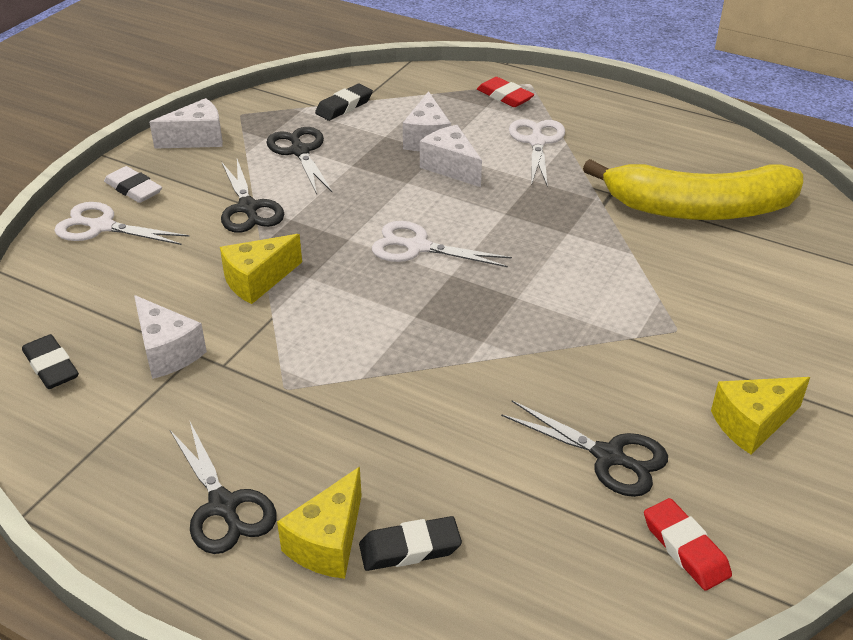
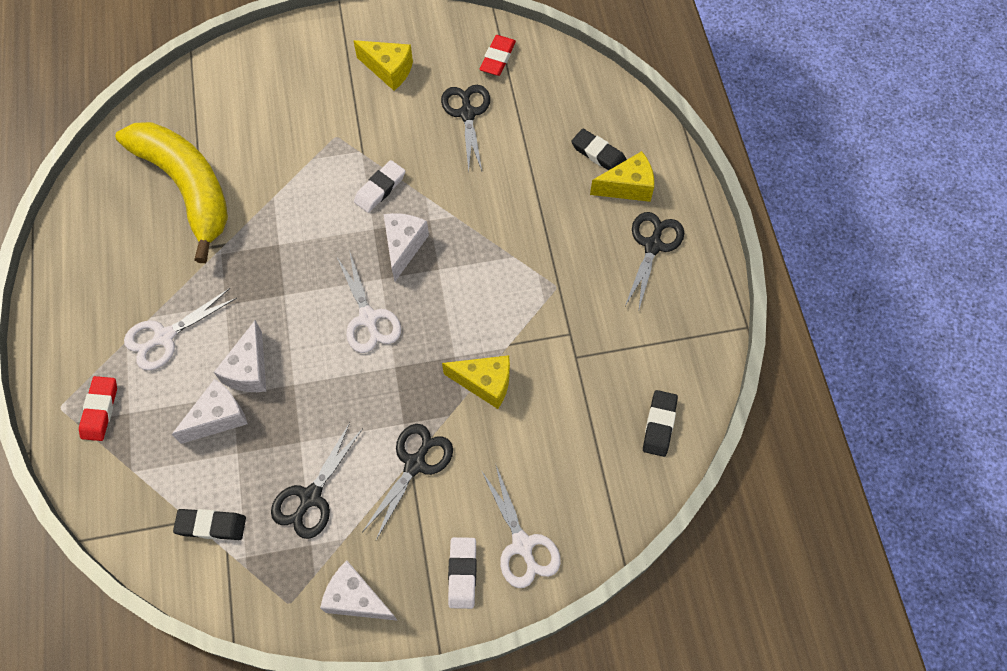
camera: 130 degrees left, 25 degrees up
white cheese [134,295,207,379] -> white cheese moved to [383,213,429,282]
none -> white eraser [354,160,405,213]

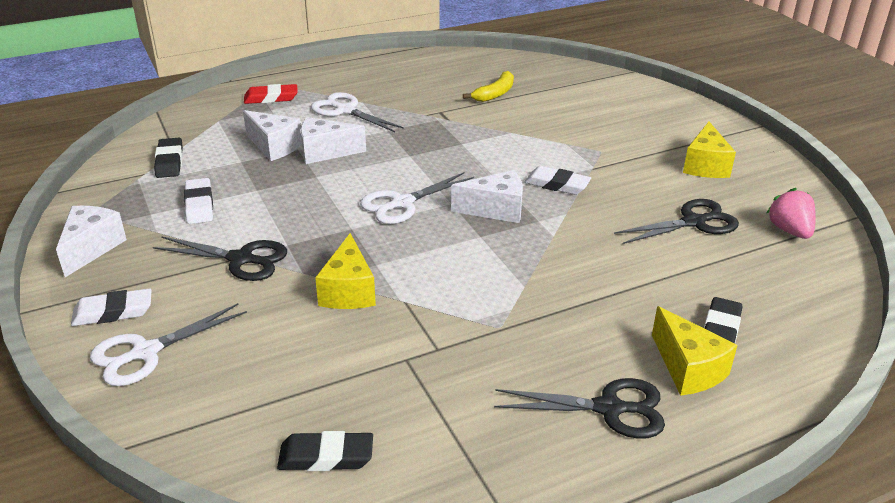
camera: 75 degrees right, 30 degrees down
yellow banana [115,122,228,263] -> yellow banana [463,71,514,102], size x0.43
black scissors [271,423,362,539] -> white eraser [184,178,213,224]
red eraser [480,35,516,76] -> pink strawberry [766,188,816,239]

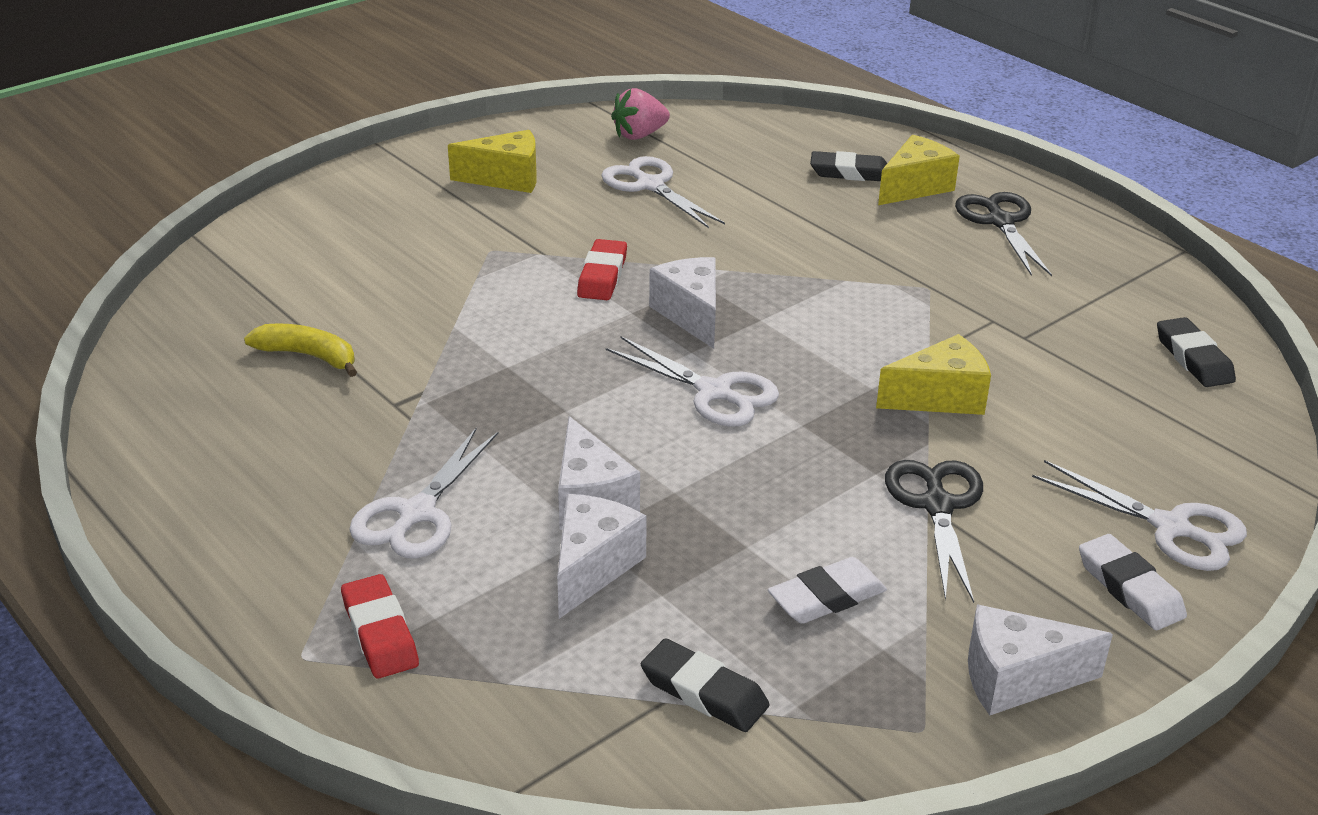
camera: 105 degrees left, 0 degrees up
black eraser [154,138,183,178] -> black eraser turned 60 degrees clockwise [641,638,770,732]
white eraser [524,166,591,195] -> red eraser [577,239,627,300]
black scissors [614,199,739,244] -> white scissors [601,156,725,228]

